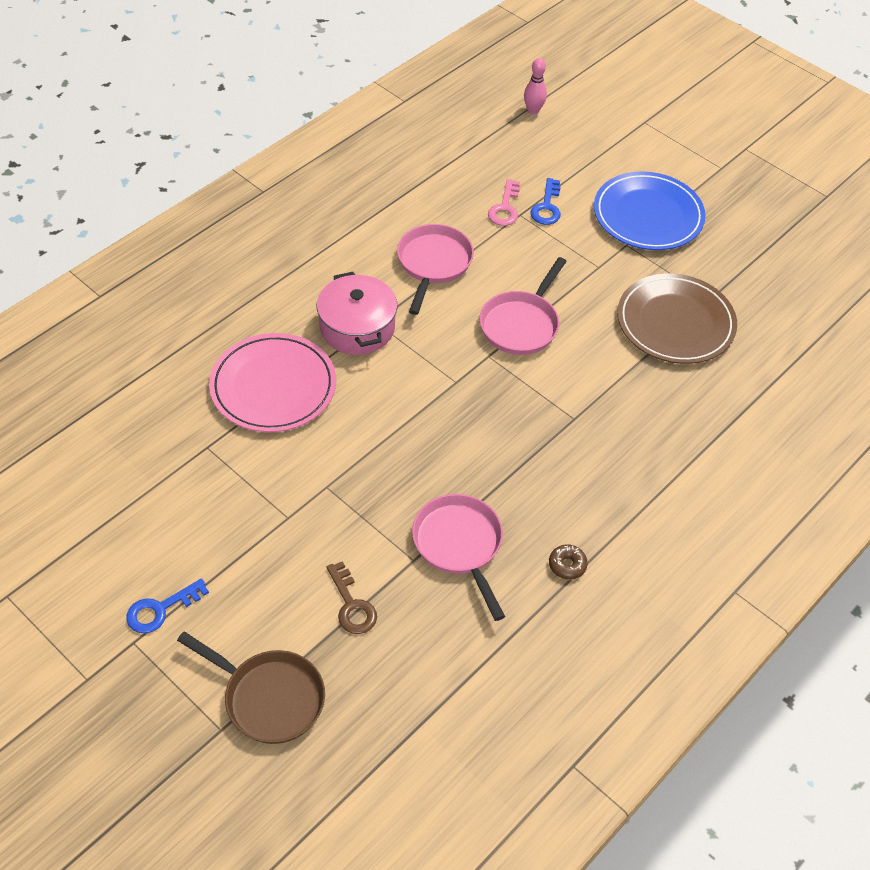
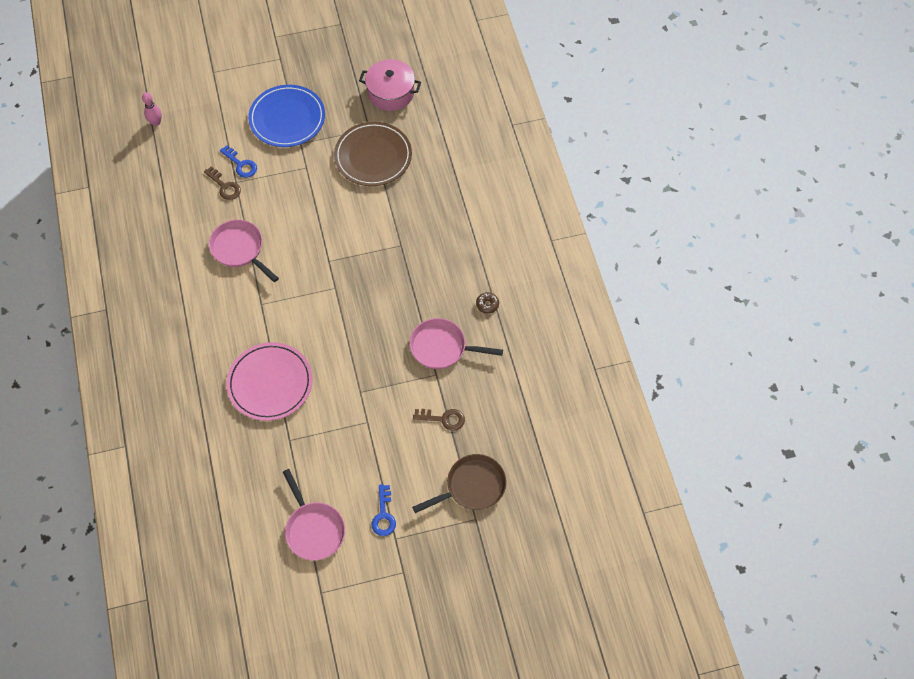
camera: 55 degrees left, 10 degrees up
pink pot [317,272,397,355] -> pink pot moved to [359,59,421,111]
pink pan [480,257,567,355] -> pink pan moved to [283,469,345,561]
pink key [488,179,520,226] -> brown key [204,166,241,200]

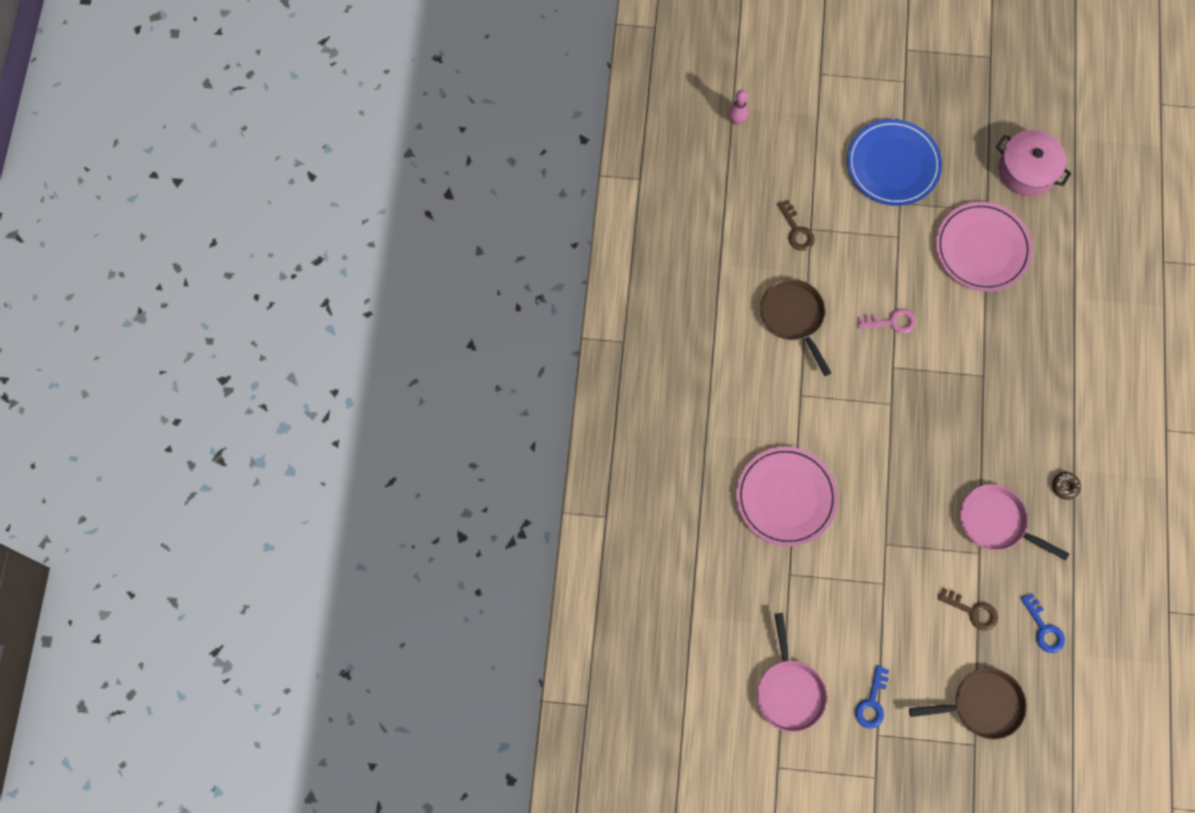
camera: 20 degrees right, 10 degrees up
pink pan [209,220,279,282] -> brown pan [760,279,831,376]
blue key [220,145,257,178] -> blue key moved to [1021,593,1065,653]
brown plate [334,122,412,186] -> pink plate [935,202,1033,292]
none -> pink key [858,308,916,333]

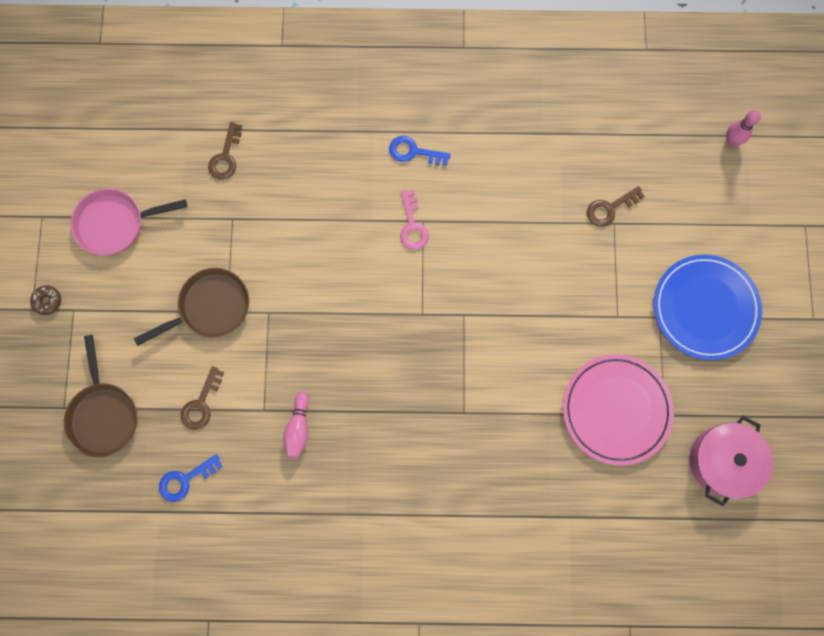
camera: 85 degrees right, 5 degrees up
pink plate [736,447,838,547] -> none
brown pan [760,279,831,376] -> brown pan moved to [134,268,249,346]
blue key [855,665,889,729] -> blue key moved to [389,136,451,166]
pink key [858,308,916,333] -> pink key moved to [400,190,429,250]
pink pan [960,484,1069,561] -> pink bowling pin [283,391,309,458]
brown donut [1052,472,1081,500] -> brown donut moved to [30,286,61,315]
none -> brown key [208,122,242,180]

